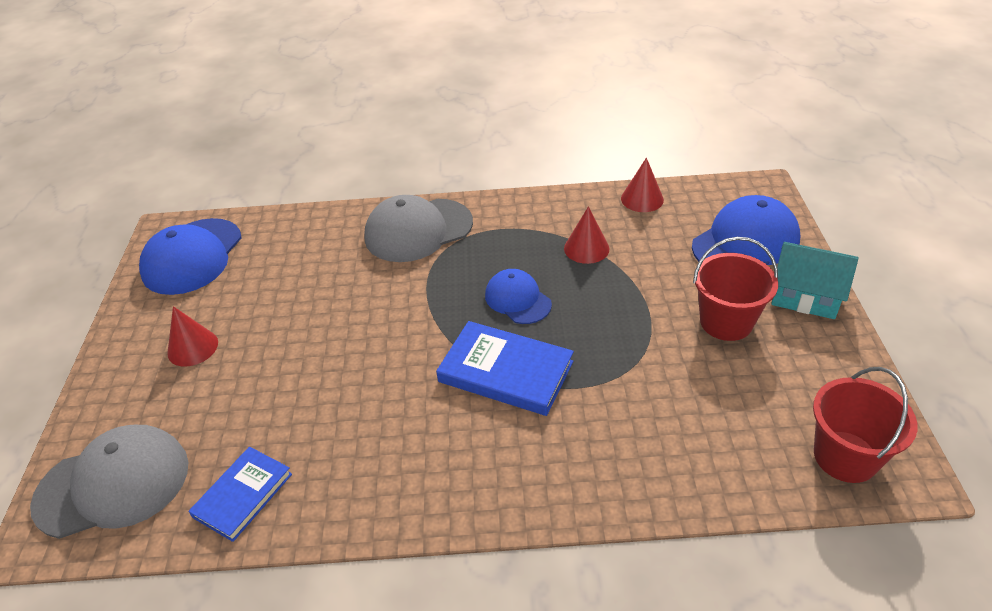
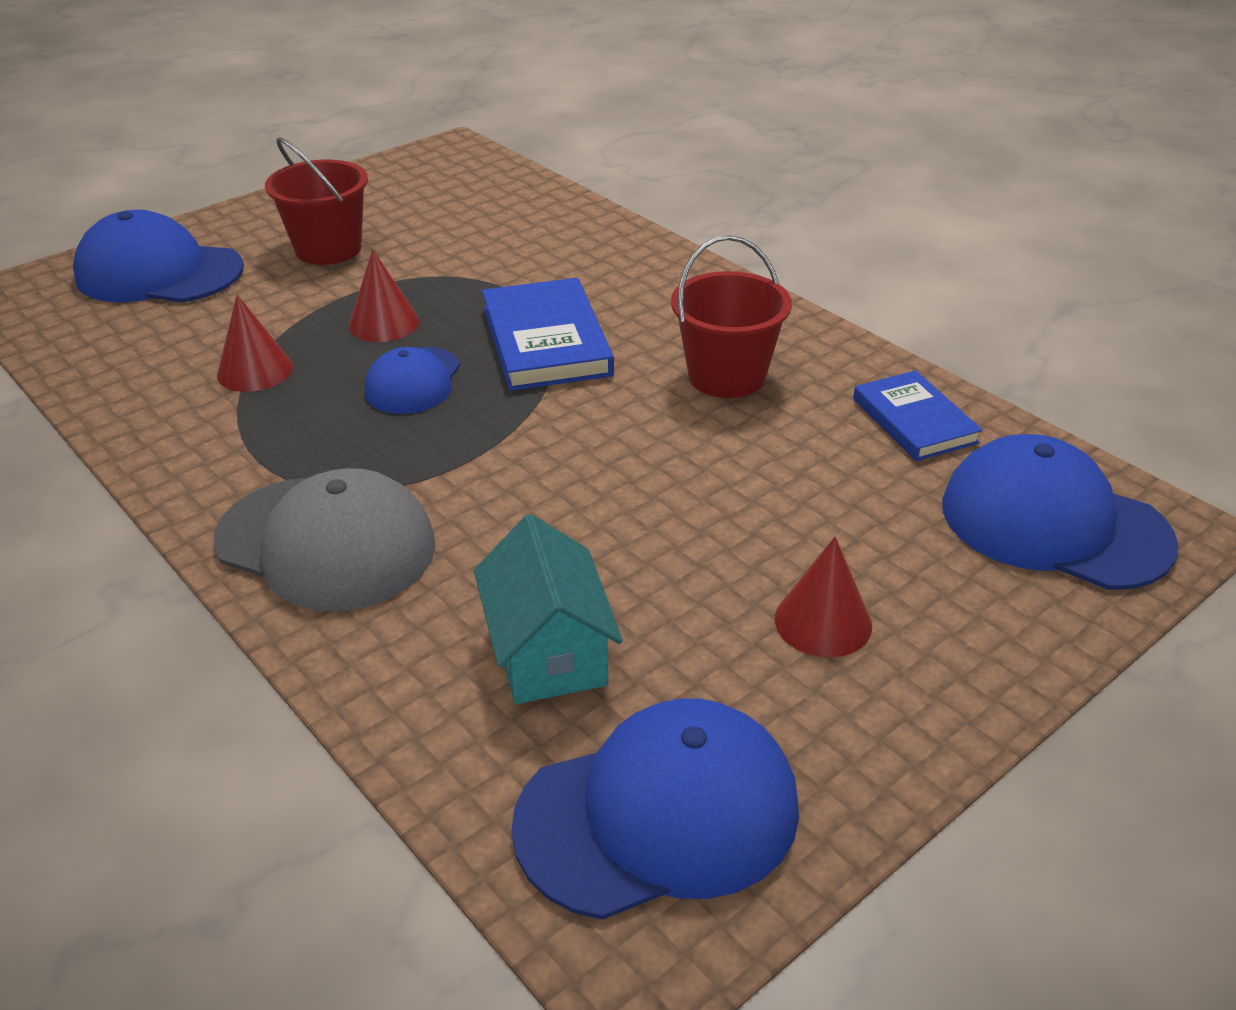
camera: 130 degrees left, 5 degrees down
grey cap [30,425,188,539] -> blue cap [942,434,1179,590]
blue book [188,447,292,542] -> blue book turned 75 degrees clockwise [853,371,983,461]
red cone [621,158,664,212] -> red cone moved to [349,249,419,342]
turquoise house [771,242,859,319] -> turquoise house moved to [474,514,623,704]
red bucket [813,367,918,483] -> red bucket moved to [671,235,792,398]

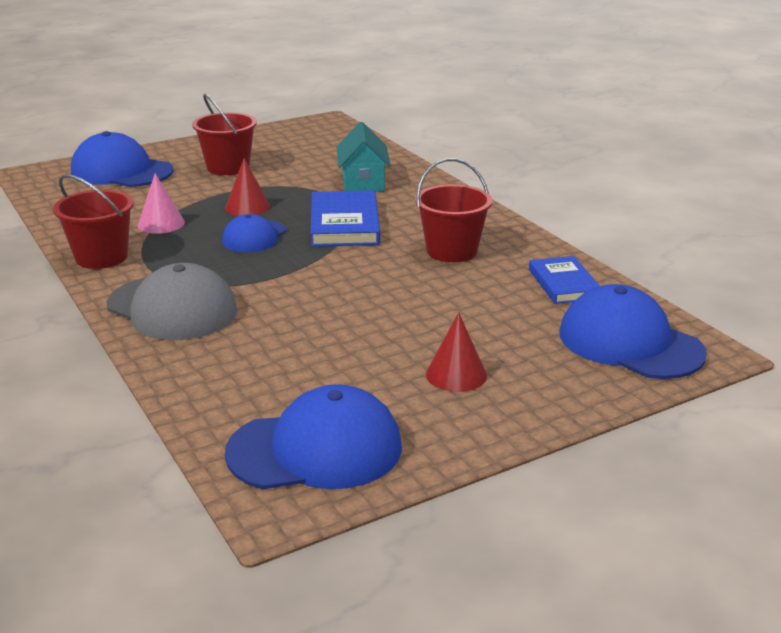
camera: 10 degrees right, 10 degrees down
red cone [217,295,293,392] -> pink cone [138,173,185,234]
turquoise house [474,514,623,704] -> turquoise house moved to [337,122,391,191]
none -> red bucket [53,174,134,269]

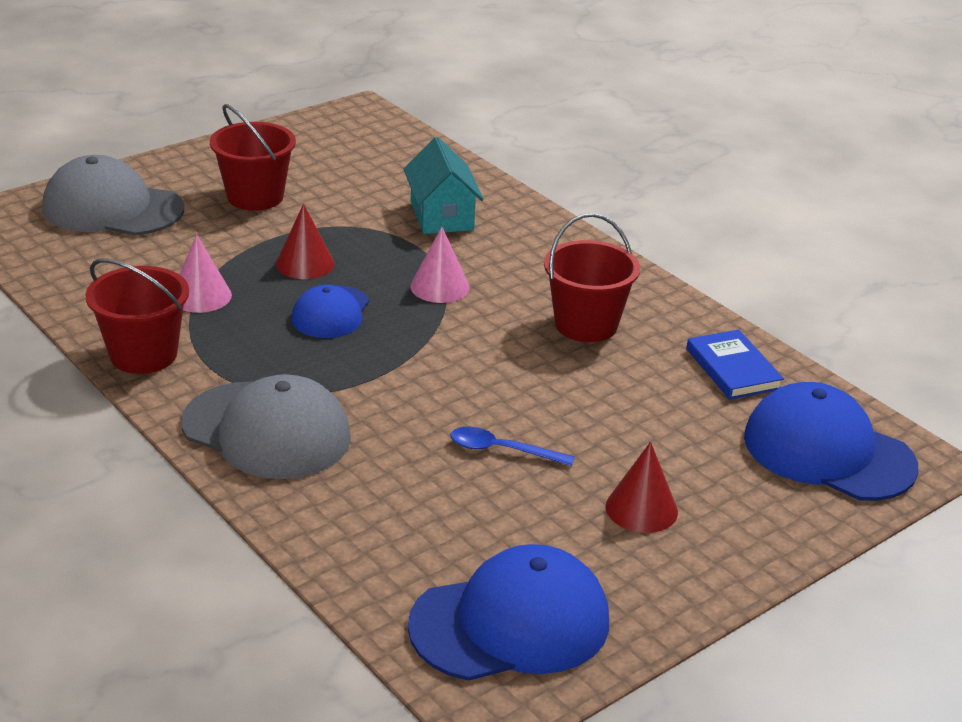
camera: 10 degrees left, 5 degrees up
blue cap [71,131,174,187] -> grey cap [42,155,184,236]
blue book [311,190,380,247] -> pink cone [410,227,470,303]
none -> blue spoon [450,427,575,466]

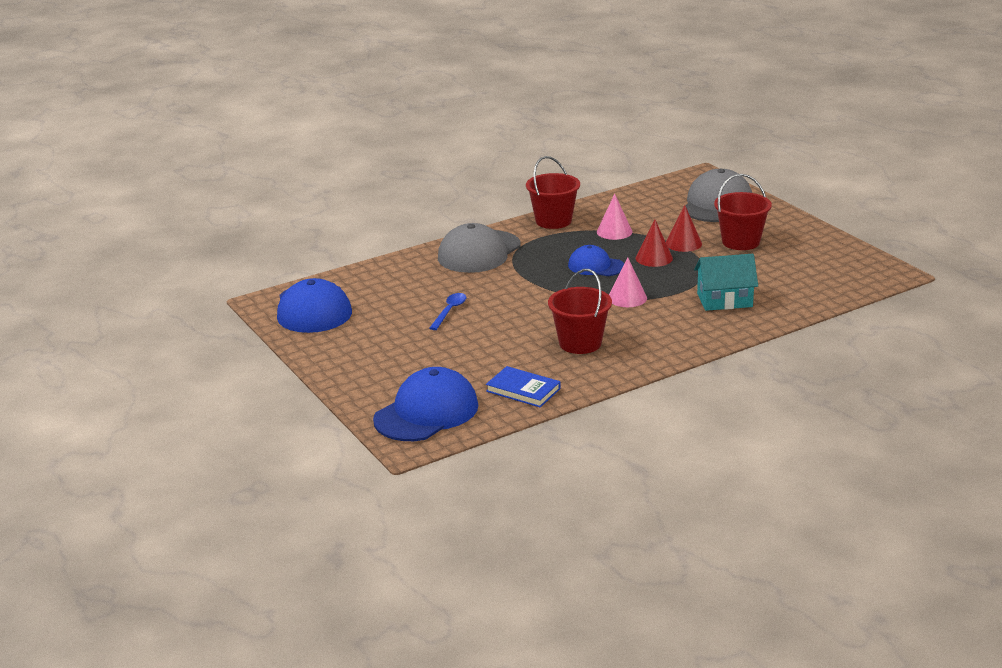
camera: 100 degrees right, 5 degrees down
red cone [605,442,678,533] -> red cone moved to [666,205,702,252]
blue book [686,329,784,400] -> blue book turned 45 degrees clockwise [486,366,561,407]

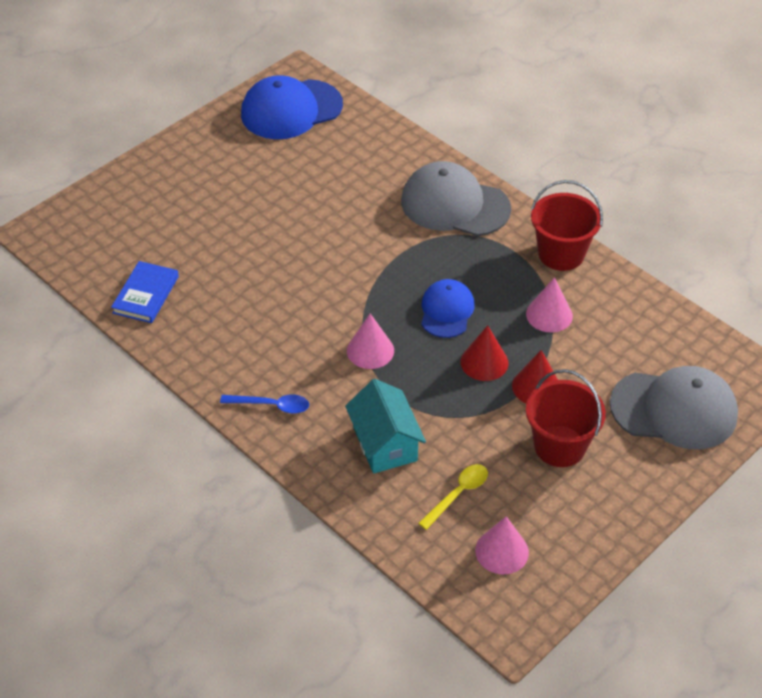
camera: 75 degrees right, 20 degrees up
blue cap [373,367,478,441] -> none
blue spoon [429,293,466,330] -> blue spoon moved to [220,394,309,414]
red bucket [548,269,612,354] -> none
none -> yellow spoon [418,464,488,530]
none -> pink cone [475,516,529,574]

